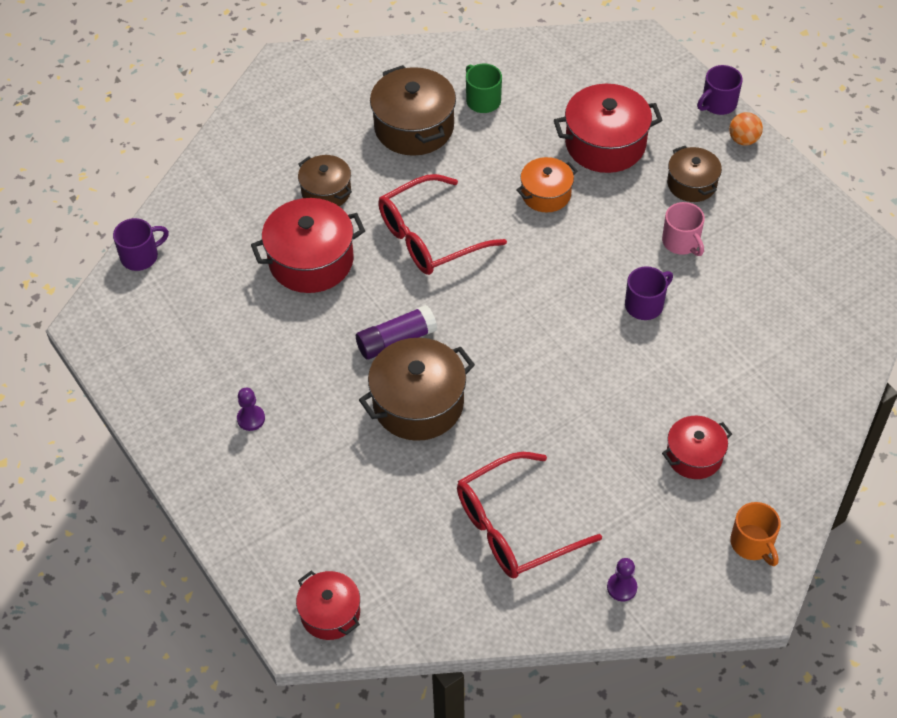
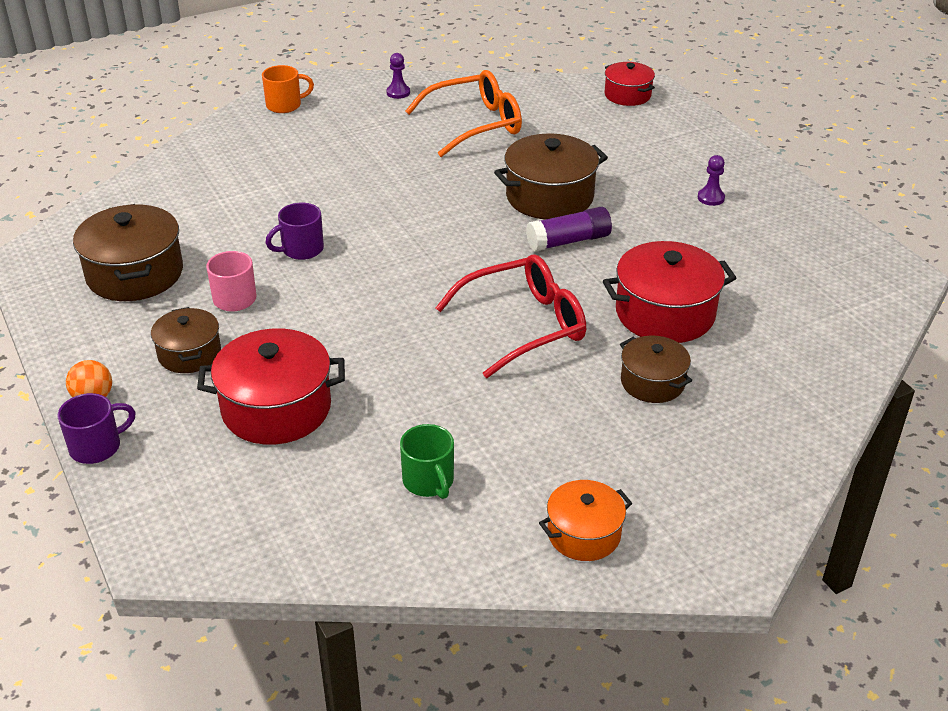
camera: 175 degrees left, 15 degrees down
purple mug [113,218,169,271] -> none
brown pot [370,65,456,156] -> brown pot moved to [73,204,183,301]
red glasses [457,452,602,578] -> orange glasses [405,70,522,157]
orange pot [516,157,577,212] -> orange pot moved to [539,480,632,561]
red pot [662,416,732,479] -> none
orange mug [730,502,781,566] -> orange mug turned 90 degrees clockwise [262,65,314,113]

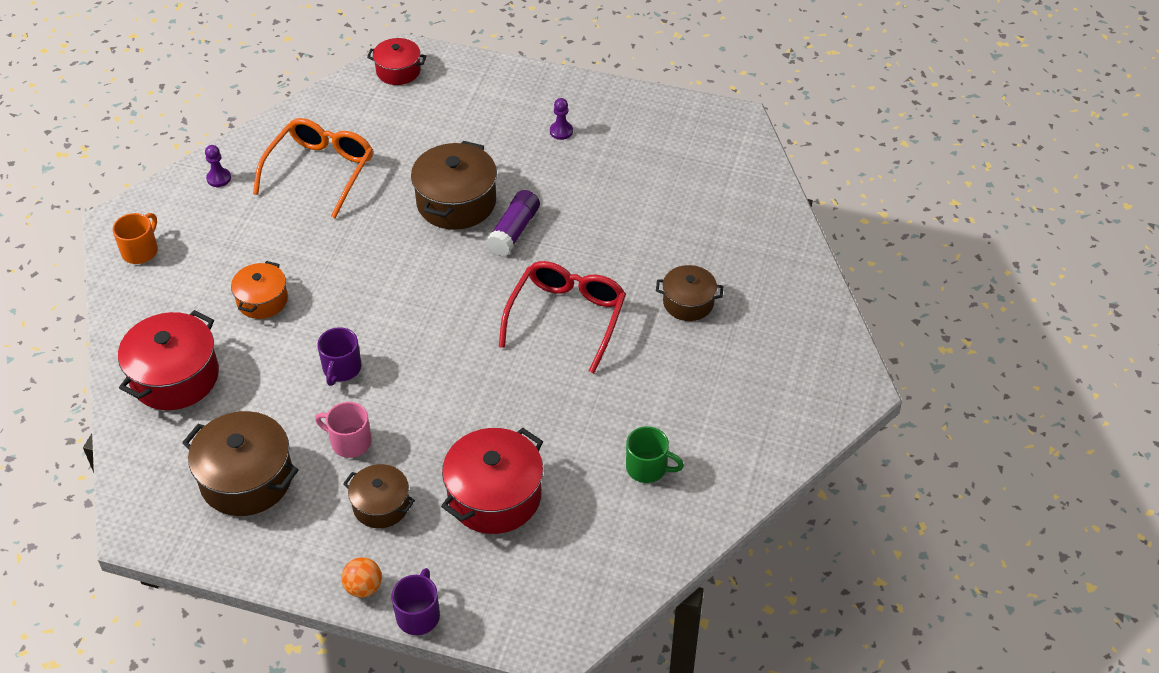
camera: 45 degrees left, 10 degrees up
orange pot [539,480,632,561] -> orange pot moved to [231,261,288,319]
red pot [603,241,737,343] -> red pot moved to [118,310,219,410]

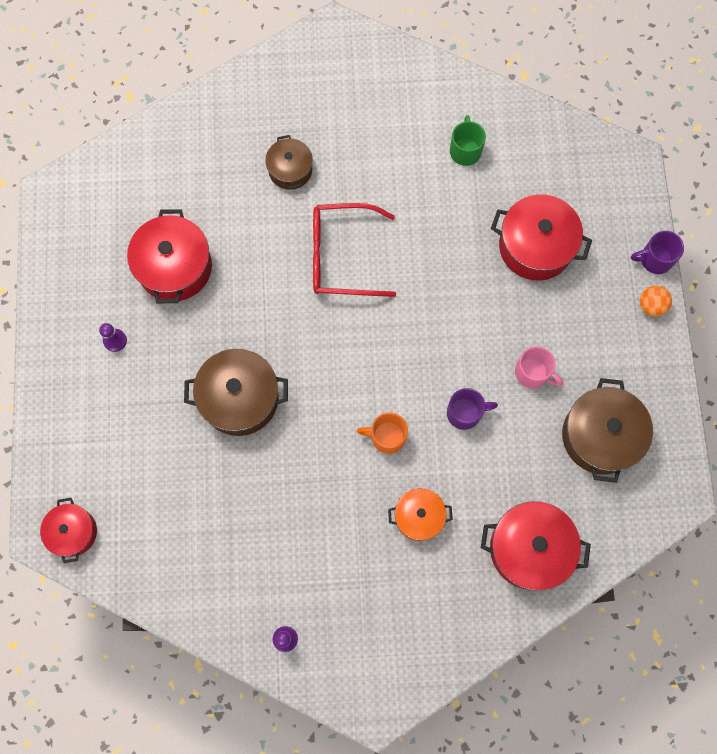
camera: 110 degrees left, 25 degrees up
orange mug [112,213,158,264] -> orange mug moved to [356,412,408,454]
orange glasses [253,118,373,219] -> none
pink mug [315,402,372,458] -> pink mug turned 60 degrees counterclockwise [515,346,563,388]
brown pot [343,464,415,528] -> none
purple glue stick [486,190,540,256] -> none
none -> red pot [127,209,212,303]

